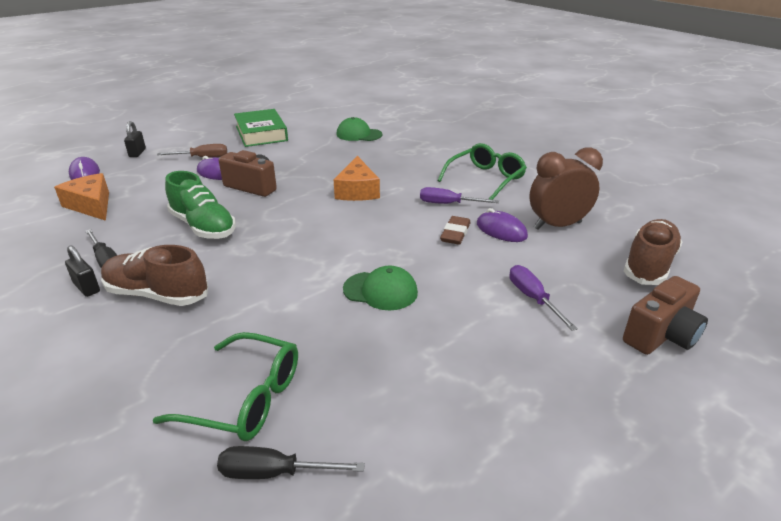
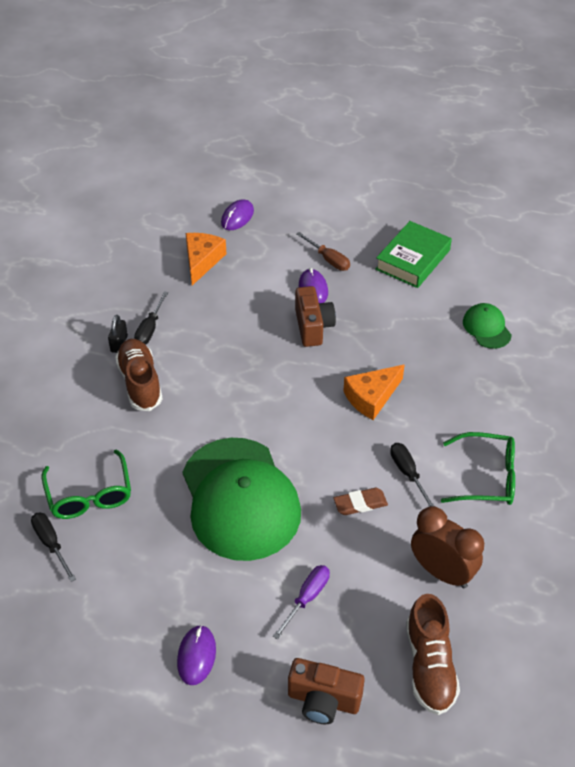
camera: 55 degrees right, 15 degrees up
black padlock [124,121,146,157] -> none
green shoe [165,171,236,239] -> none
green cap [343,266,418,310] -> green cap [183,438,301,561], size x2.27
purple screwdriver [420,187,499,204] -> black screwdriver [390,443,434,507]
purple mouse [477,208,528,242] -> purple mouse moved to [177,625,216,685]
brown shoe [624,219,682,285] -> brown shoe turned 90 degrees clockwise [406,594,460,715]

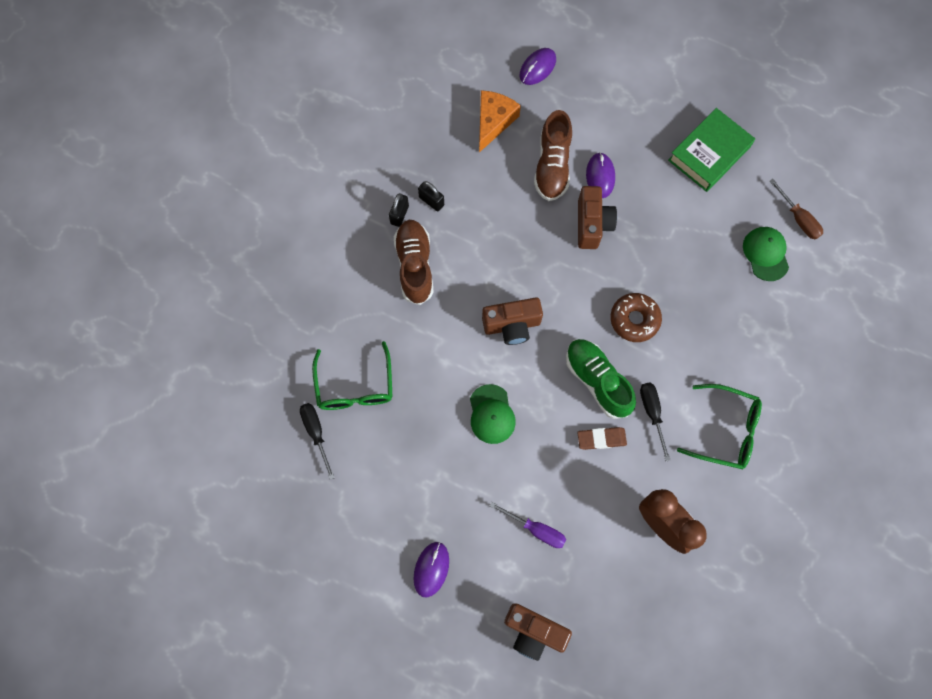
camera: 10 degrees right, 25 degrees up
black screwdriver [134,291,168,345] -> black padlock [418,181,444,211]
green cap [183,438,301,561] -> green cap [470,384,516,444], size x0.44
purple screwdriver [273,565,330,639] -> purple screwdriver turned 75 degrees clockwise [490,502,566,548]
brown screwdriver [297,232,350,271] -> brown screwdriver moved to [770,179,823,240]
orange cheese [343,365,404,420] -> brown donut [610,293,662,342]
brown shoe [406,594,460,715] -> brown shoe moved to [534,110,572,201]
none -> brown camera [482,298,543,345]
none -> green shoe [566,339,636,419]

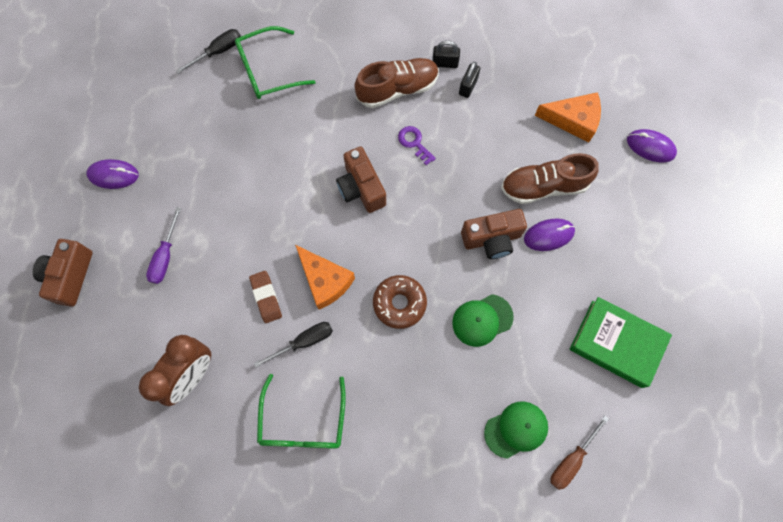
camera: 75 degrees right, 0 degrees up
green cap [470,384,516,444] -> green cap moved to [452,294,514,347]
green shoe [566,339,636,419] -> orange cheese [295,245,355,310]
none -> purple key [398,126,436,165]

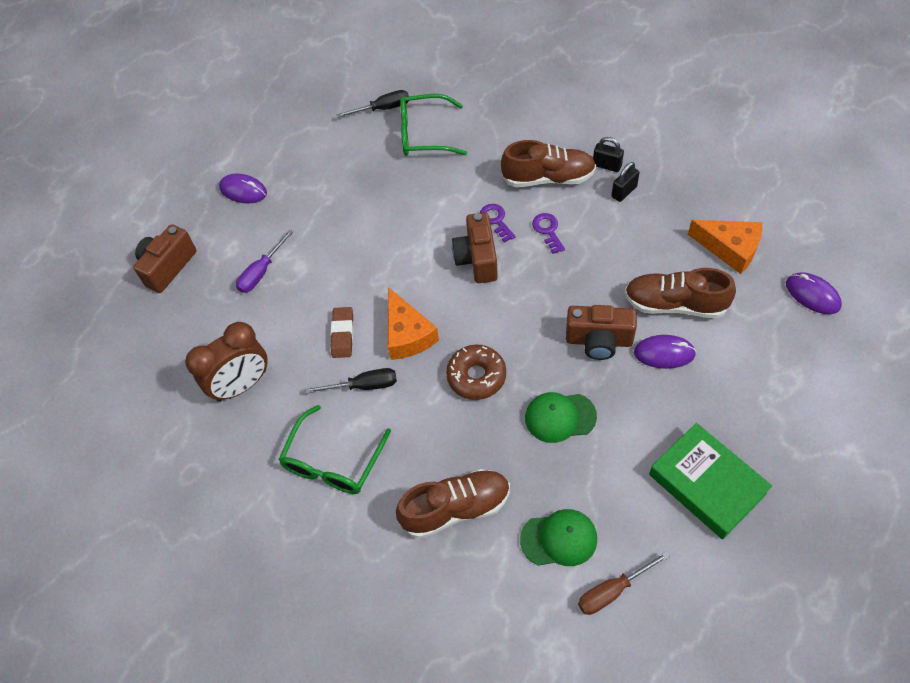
camera: 25 degrees right, 15 degrees down
none -> brown shoe [396,469,510,539]
none -> purple key [480,204,516,243]

